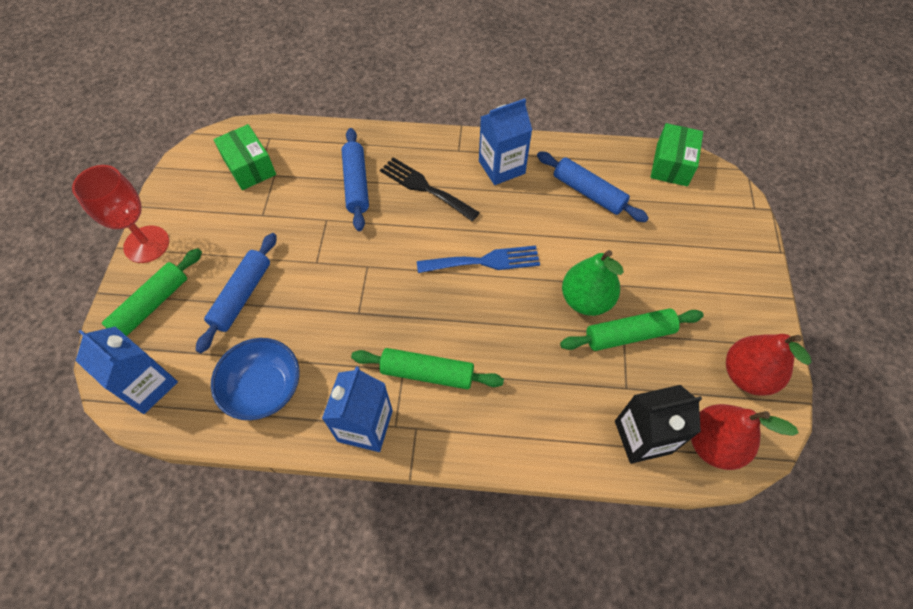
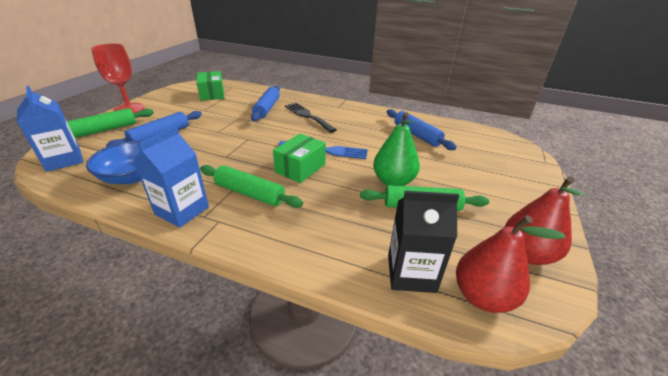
camera: 15 degrees right, 25 degrees down
blue carton [479,98,532,185] -> none
green box [651,123,703,186] -> green box moved to [273,134,326,183]

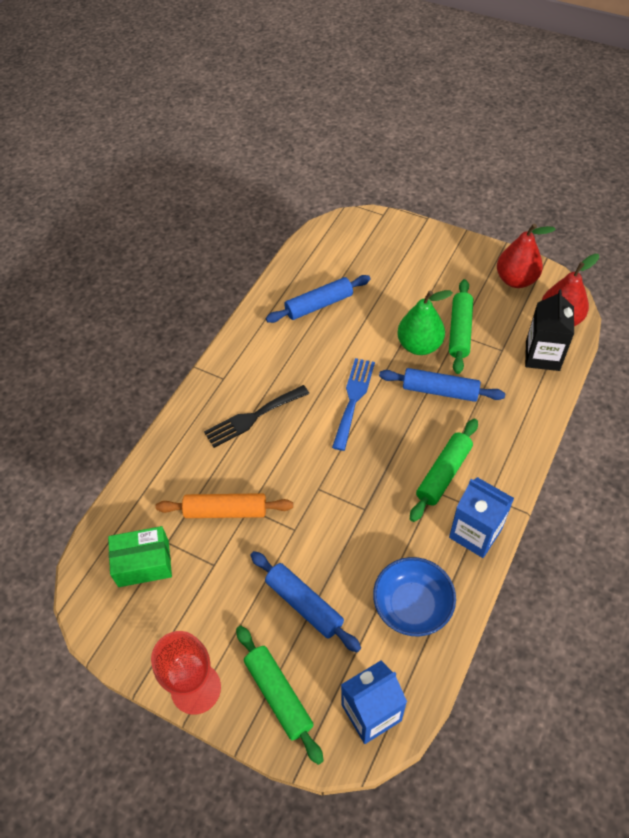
camera: 80 degrees left, 20 degrees up
blue rolling pin [251,86,280,122] -> blue rolling pin moved to [379,368,505,402]
green box [273,134,326,183] -> none
none -> orange rolling pin [156,493,293,518]

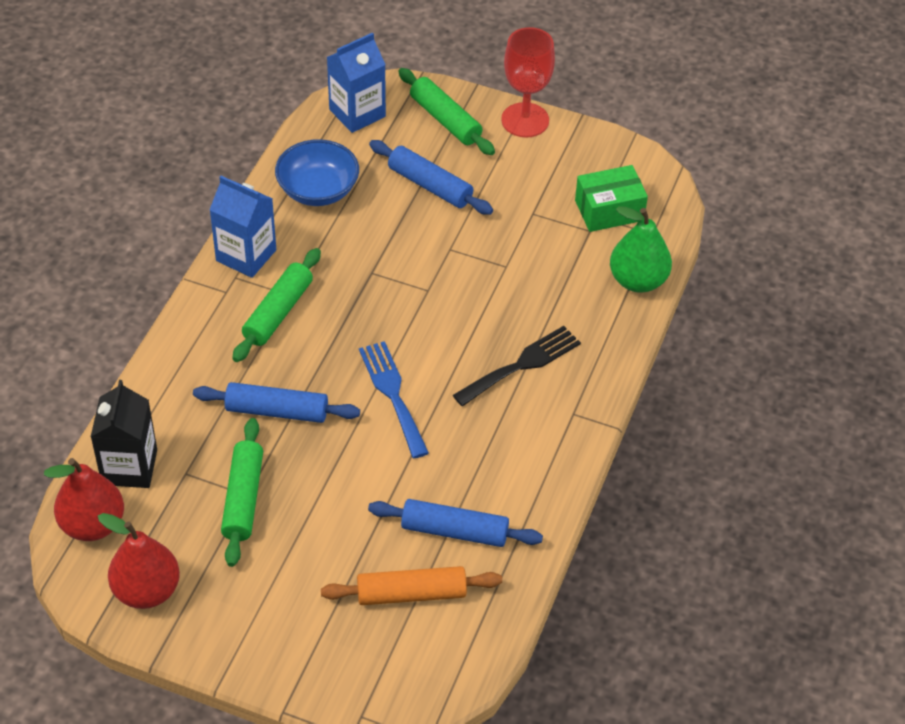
camera: 170 degrees right, 5 degrees down
orange rolling pin [156,493,293,518] -> orange rolling pin moved to [321,566,502,605]
blue rolling pin [266,275,371,323] -> blue rolling pin turned 45 degrees clockwise [368,499,543,547]
blue fork [332,358,375,451] -> blue fork turned 150 degrees clockwise [359,341,429,458]
green pear [397,290,453,355] -> green pear moved to [610,206,672,293]

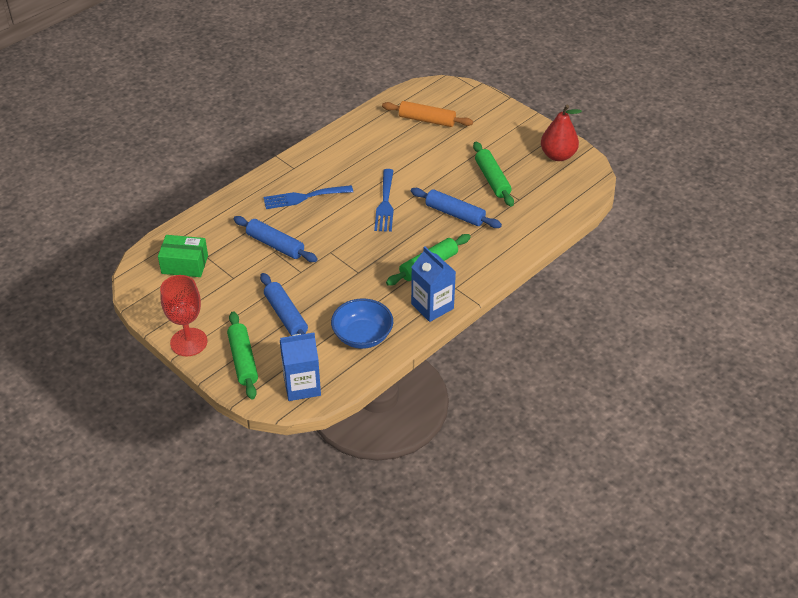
camera: 155 degrees left, 5 degrees down
red pear [44,458,124,541] -> none
black carton [91,380,157,488] -> none
green rolling pin [221,418,263,567] -> green rolling pin turned 45 degrees counterclockwise [473,142,514,207]
blue rolling pin [368,499,543,547] -> blue rolling pin moved to [233,216,318,262]
black fork [453,326,581,406] -> blue fork [263,185,353,209]
green pear [610,206,672,293] -> none

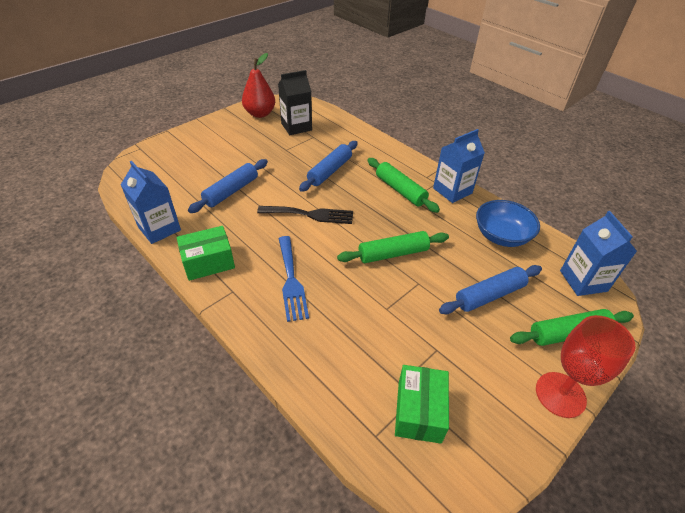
camera: 90 degrees left, 0 degrees up
blue rolling pin [233,216,318,262] -> blue rolling pin moved to [188,159,268,213]
blue fork [374,169,394,232] -> black fork [257,206,353,224]
orange rolling pin [382,101,473,127] -> none
green rolling pin [473,142,514,207] -> green rolling pin moved to [337,231,449,263]
none -> blue carton [121,161,181,244]
none -> green box [177,226,235,281]
none -> black carton [278,70,312,135]

